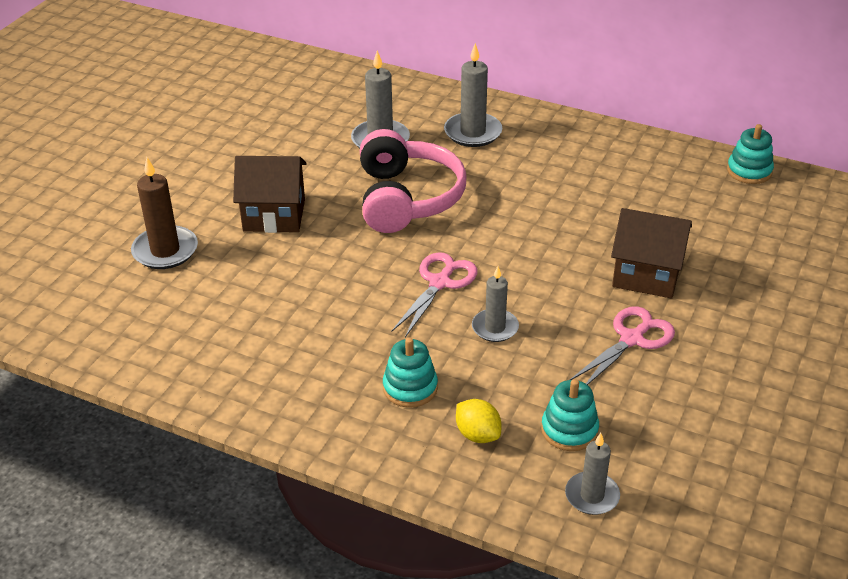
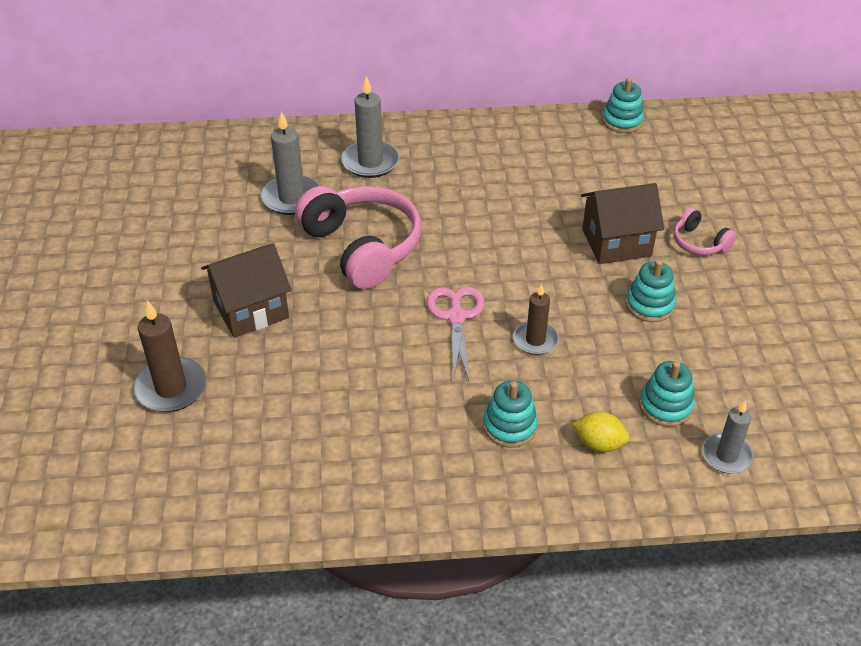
camera: 30 degrees left, 5 degrees up
grey candle [472,266,519,342] -> brown candle [513,284,559,355]
pink scissors [570,306,675,385] -> turquoise stacking toy [626,260,676,322]
none -> pink headphones [674,208,736,255]

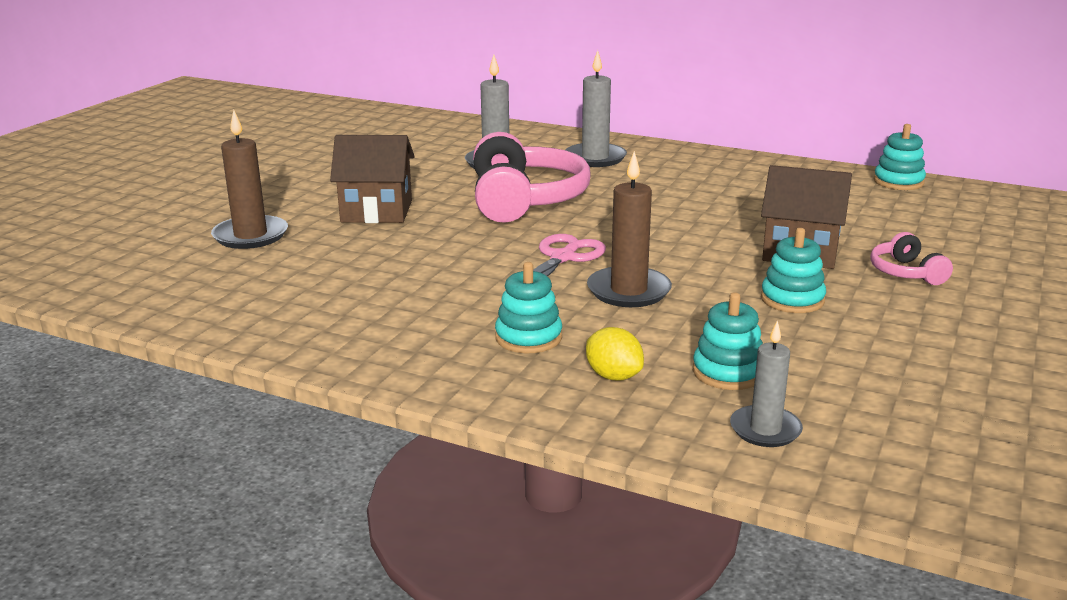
camera: 30 degrees right, 20 degrees down
brown candle [513,284,559,355] -> brown candle [587,151,672,307], size x1.51

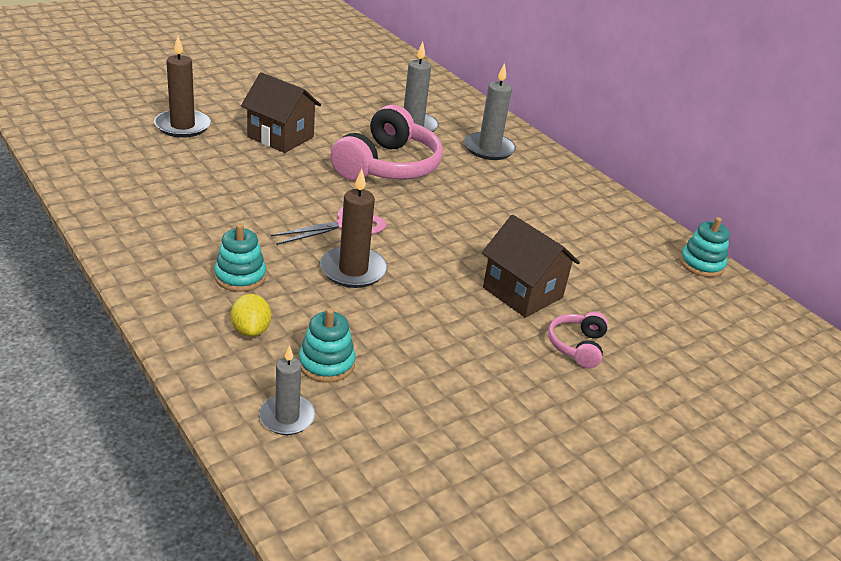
camera: 25 degrees right, 10 degrees up
turquoise stacking toy [761,228,826,313] -> none

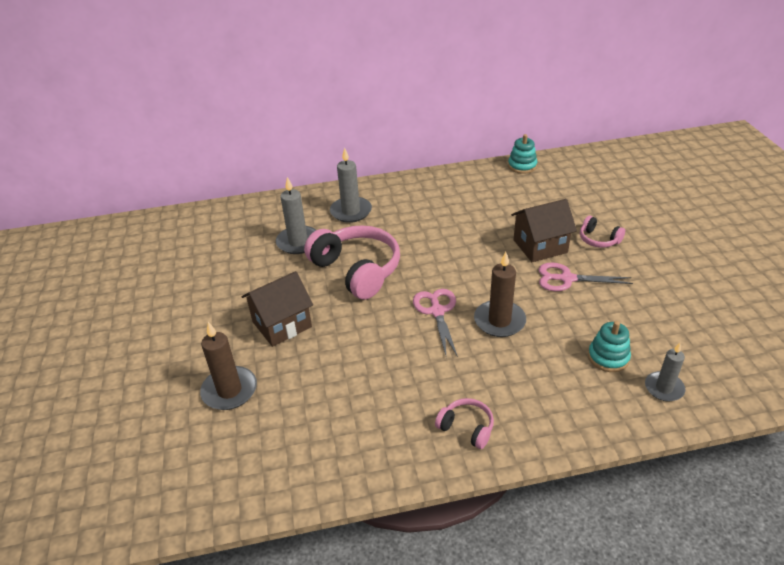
camera: 60 degrees left, 5 degrees up
turquoise stacking toy [214,224,266,292] -> none
yellow lemon [231,294,271,337] -> none
none -> pink headphones [435,398,494,449]
none -> pink scissors [539,263,633,291]

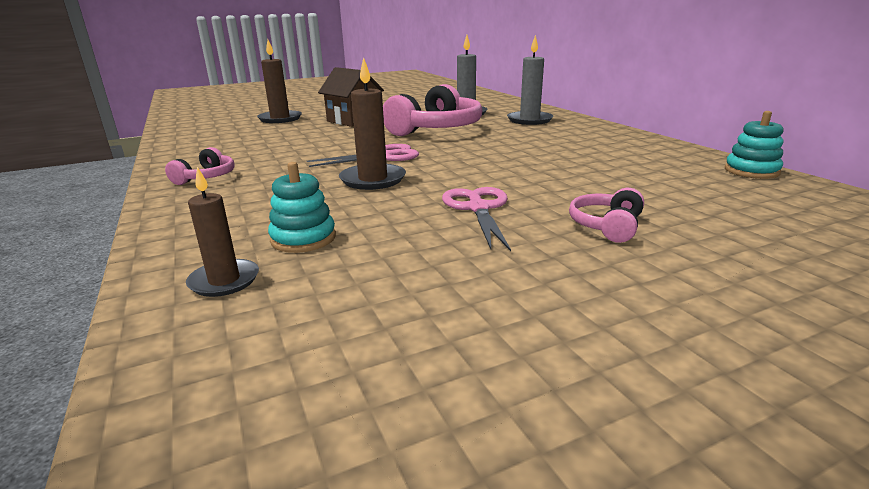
camera: 75 degrees right, 15 degrees down
brown house [511,199,577,262] -> none
grey candle [645,343,685,401] -> brown candle [186,167,259,297]

